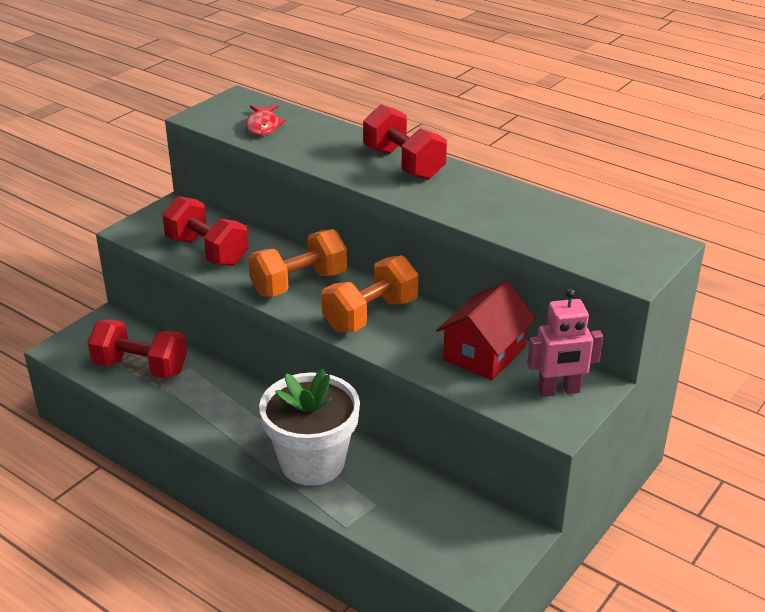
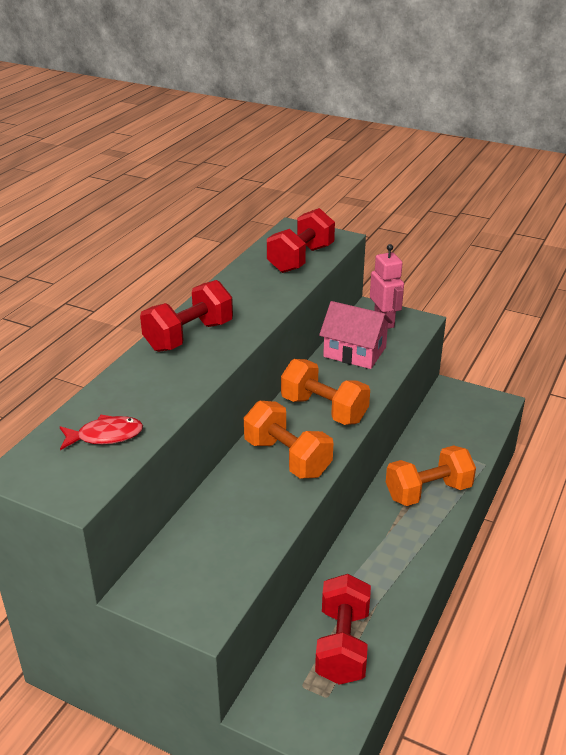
camera: 100 degrees left, 0 degrees up
red dumbbell [162,196,249,266] -> red dumbbell moved to [267,208,335,273]
white flower pot [259,369,360,486] -> orange dumbbell [386,445,476,506]
red house [436,281,536,380] -> pink house [319,301,393,369]

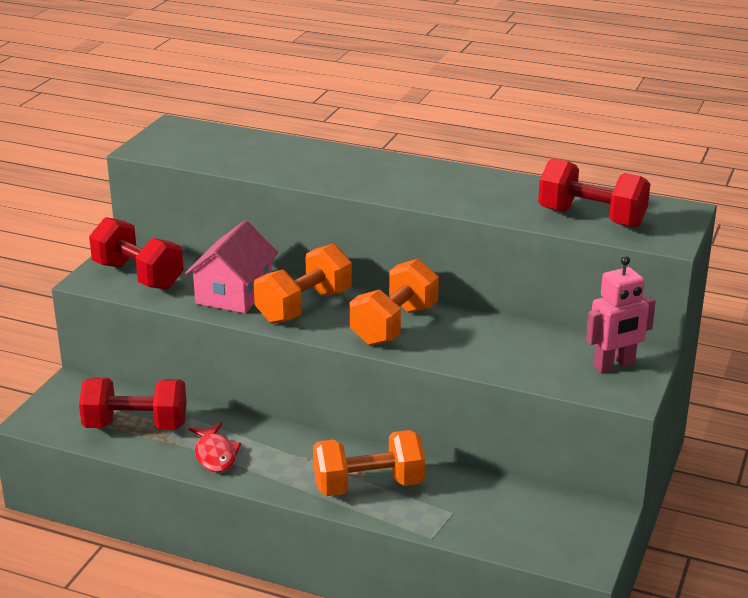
camera: 85 degrees right, 5 degrees down
red fish [60,415,143,450] -> red fish moved to [189,422,241,472]
red dumbbell [140,280,233,352] -> red dumbbell moved to [89,217,184,290]
pink house [319,301,393,369] -> pink house moved to [185,220,278,313]
orange dumbbell [386,445,476,506] -> orange dumbbell turned 75 degrees counterclockwise [313,430,425,496]

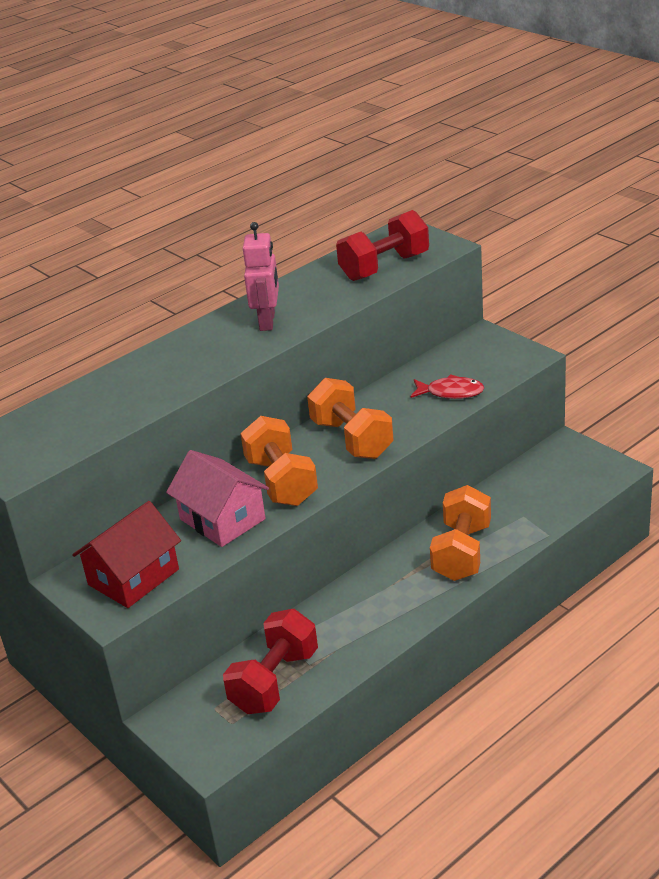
camera: 60 degrees left, 5 degrees up
red dumbbell [89,217,184,290] -> red house [72,501,181,608]
red fish [189,422,241,472] -> red fish moved to [411,374,484,399]
pink robot [586,256,656,373] -> pink robot moved to [243,222,279,331]

